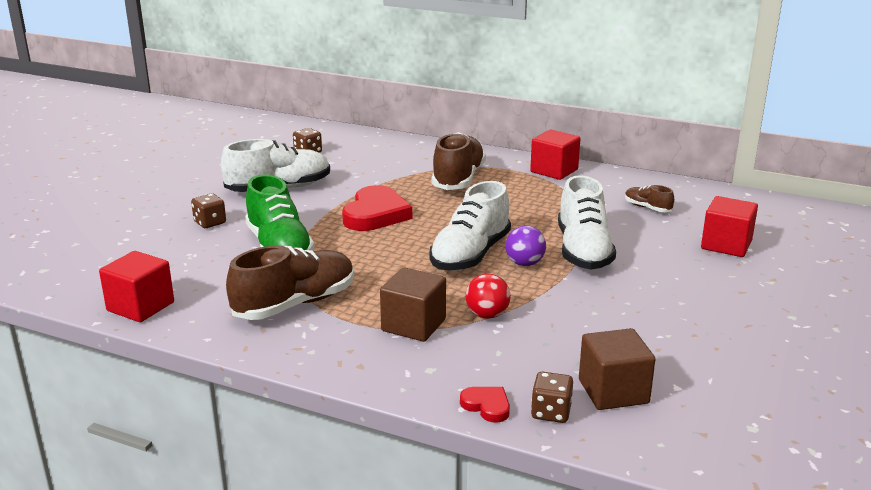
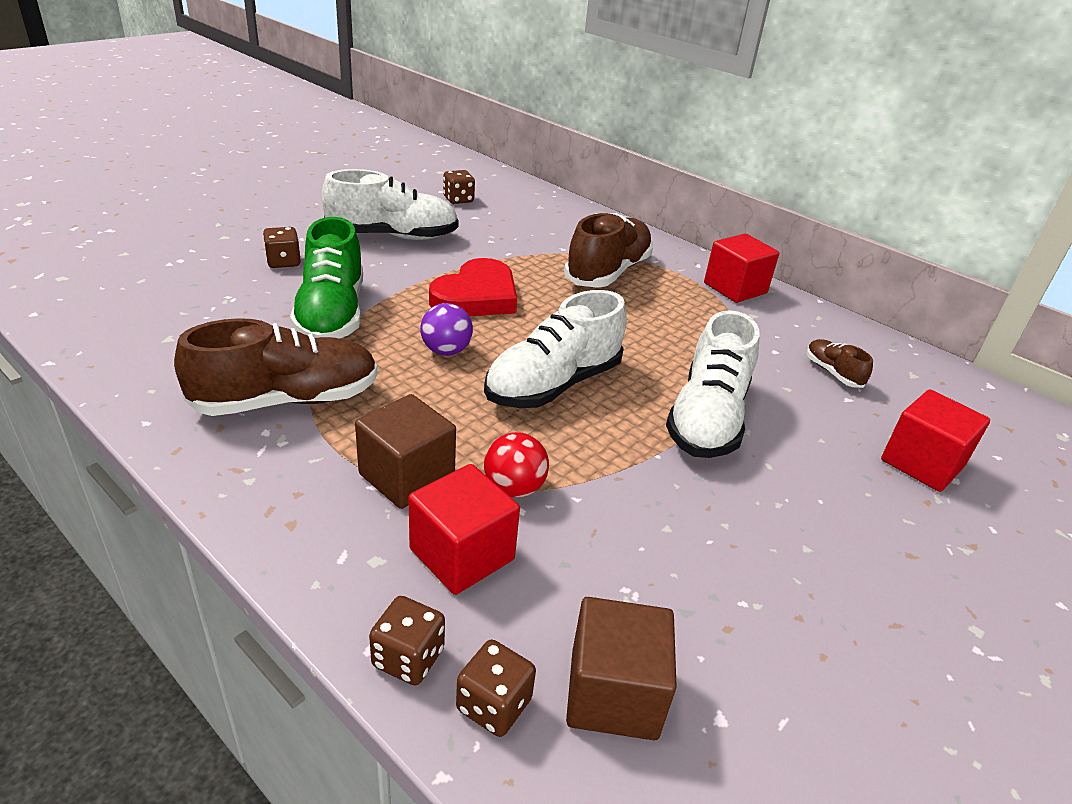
camera: 15 degrees right, 10 degrees up
red cube [99,251,174,322] -> red cube moved to [409,464,520,595]
red heart [460,387,510,423] -> brown dice [369,596,445,685]
purple ball [505,226,546,266] -> purple ball moved to [420,303,473,356]

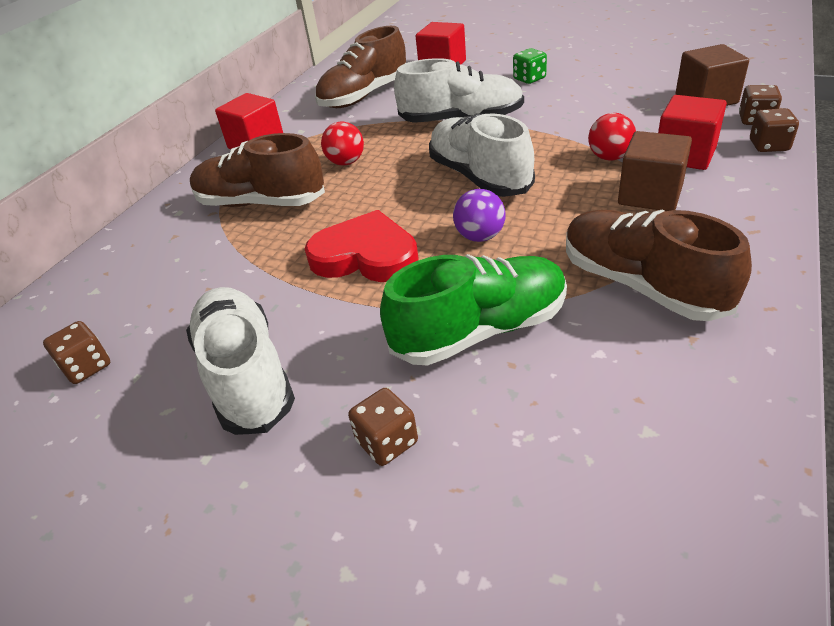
camera: 100 degrees left, 5 degrees up
white shoe [484,290,627,408] -> white shoe turned 150 degrees counterclockwise [429,113,535,197]
brown shoe [807,339,873,388] -> brown shoe [315,26,406,108], size x2.10
none -> red ball [321,122,364,165]
none -> green dice [513,48,547,84]

